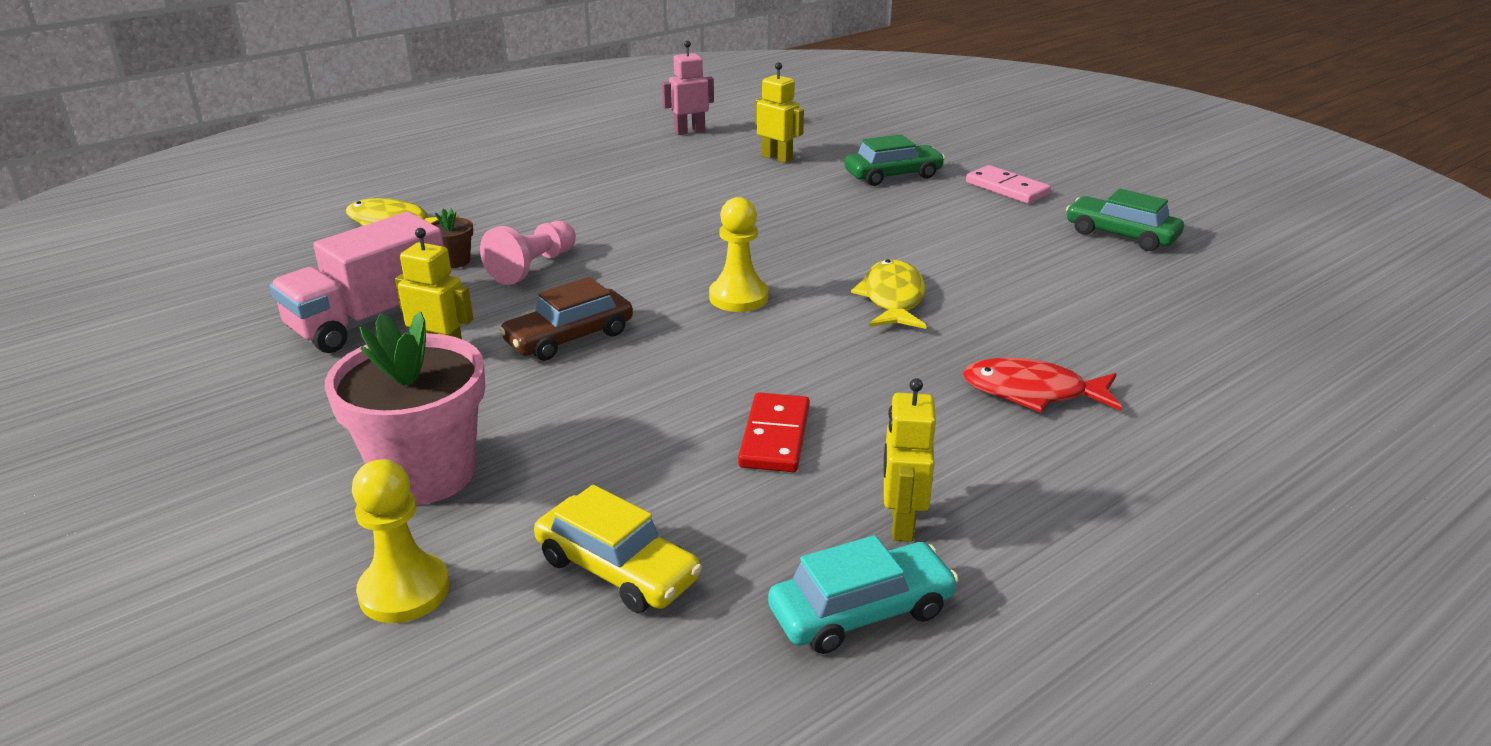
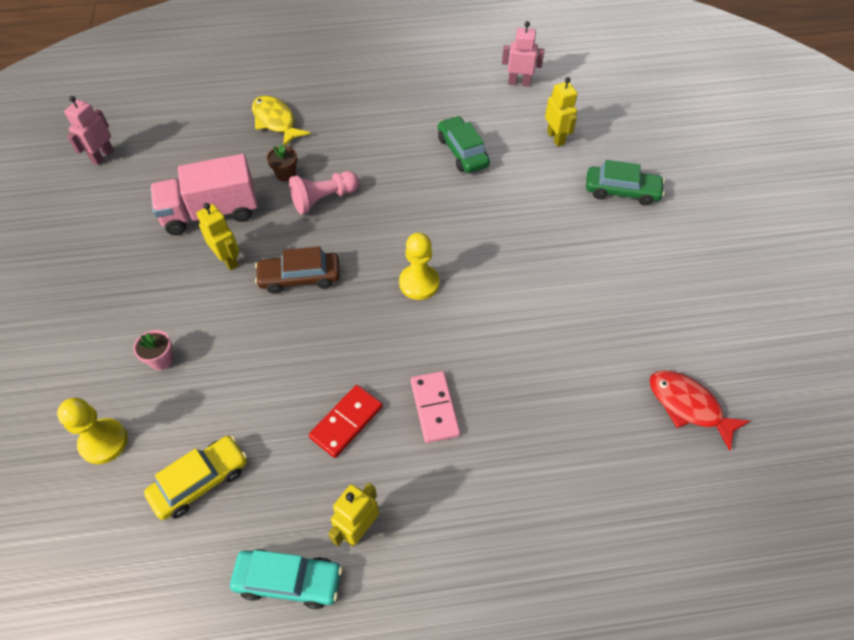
camera: 30 degrees right, 25 degrees up
pink flower pot [325,312,485,505] -> pink flower pot [133,330,173,370], size x0.43
yellow car [534,485,702,613] -> yellow car turned 105 degrees counterclockwise [144,436,247,520]
yellow fish [851,260,926,329] -> none
red fish [963,358,1122,412] -> red fish moved to [649,370,750,451]
pink domino [966,165,1051,204] -> pink domino moved to [411,371,460,443]
green car [1066,189,1184,251] -> green car moved to [438,116,490,173]
none -> pink robot [64,96,114,165]

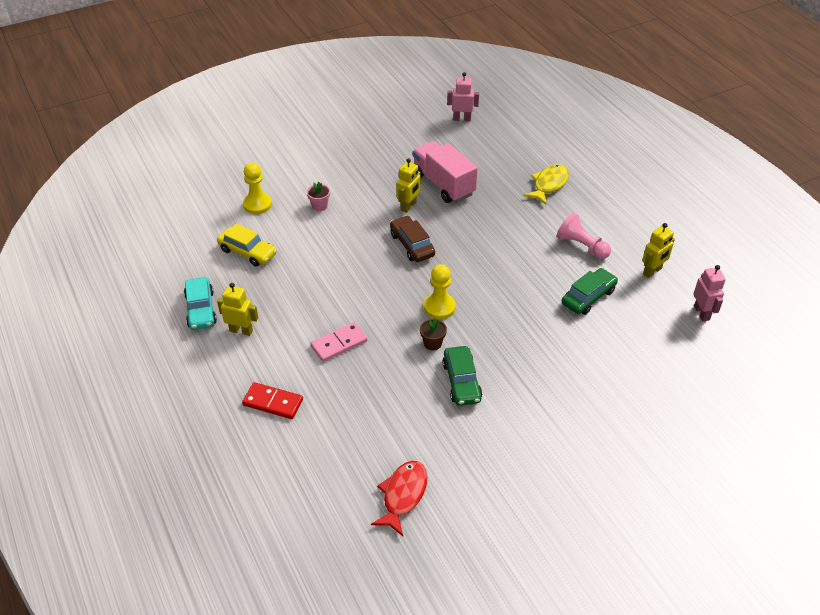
camera: 70 degrees right, 10 degrees down
brown flower pot [267,144,297,182] -> brown flower pot moved to [420,318,447,350]
pink pawn [289,171,359,214] -> pink pawn moved to [557,213,611,259]
red domino [309,385,383,458] -> red domino moved to [242,382,303,419]
yellow robot [545,77,578,147] -> yellow robot moved to [642,223,675,278]
green car [586,160,665,206] -> green car moved to [442,346,482,406]

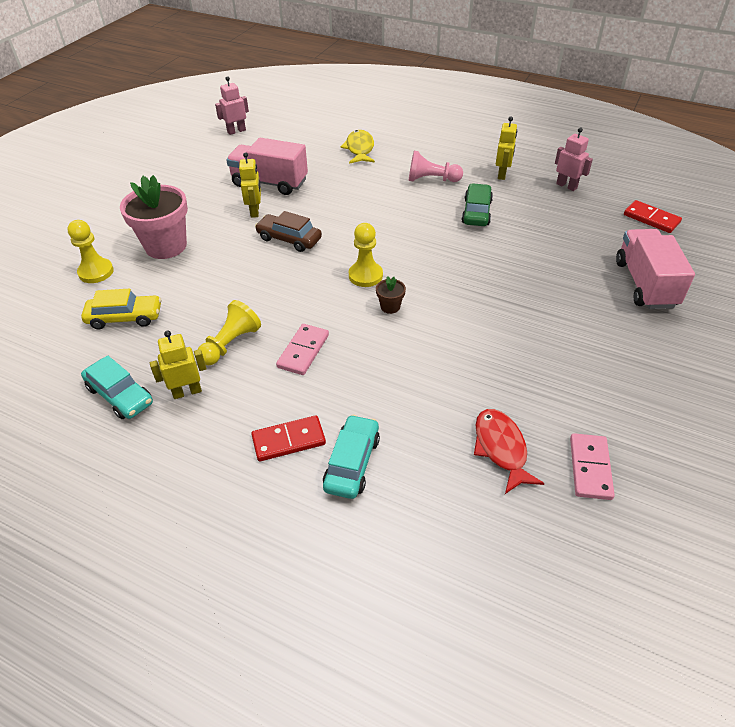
camera: 35 degrees left, 0 degrees up
pink flower pot [307,182,330,211] -> pink flower pot [120,175,188,259], size x2.33
green car [442,346,482,406] -> none
none -> yellow pawn [197,300,261,365]
none -> turquoise car [323,415,380,499]
none -> pink domino [570,433,615,500]
none -> pink truck [616,229,695,309]
none -> red domino [624,200,682,233]

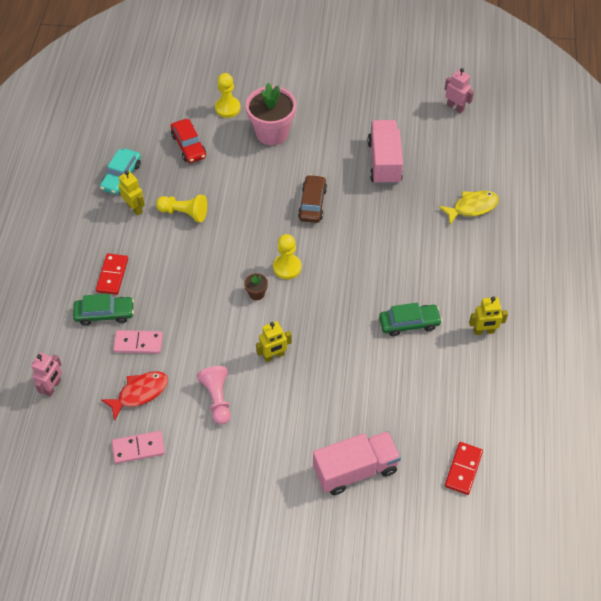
camera: 70 degrees right, 10 degrees up
yellow car [81,289,161,329] -> red car [171,119,206,163]
yellow robot [239,152,261,218] -> yellow robot moved to [256,321,292,362]
red domino [251,415,326,461] -> red domino turned 45 degrees clockwise [96,254,128,295]
pink domino [276,324,329,375] -> pink domino moved to [113,330,163,354]
turquoise car [323,415,380,499] -> green car [73,294,134,326]
pink pawn [409,151,463,182] -> pink pawn moved to [197,366,231,424]
pink robot [555,128,593,191] -> pink robot moved to [31,352,62,397]

